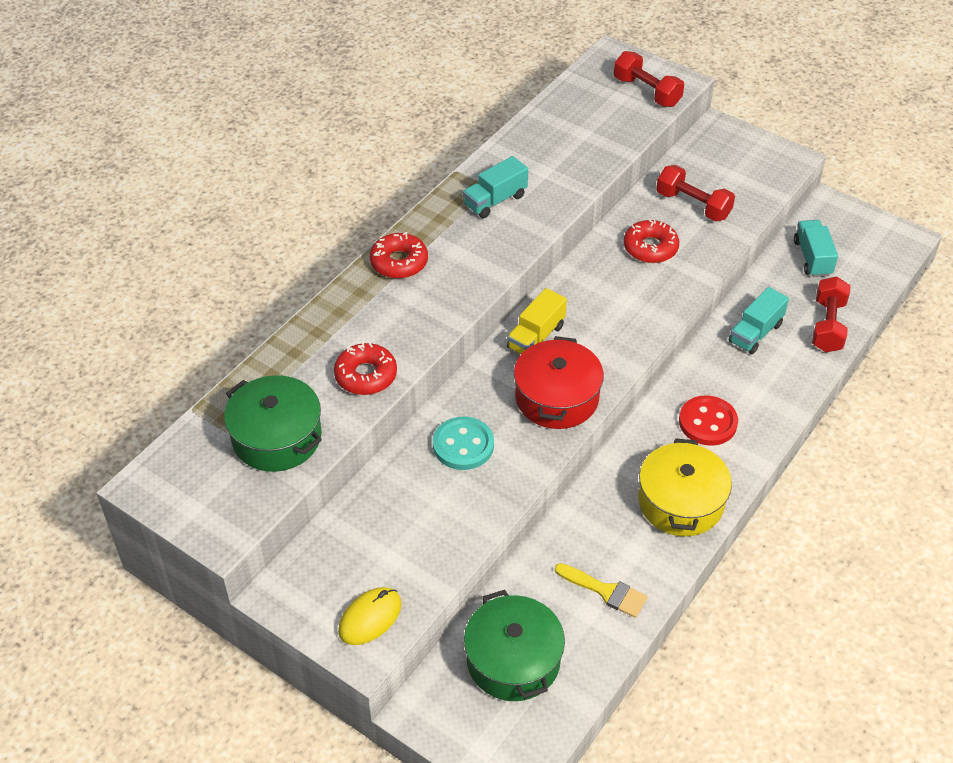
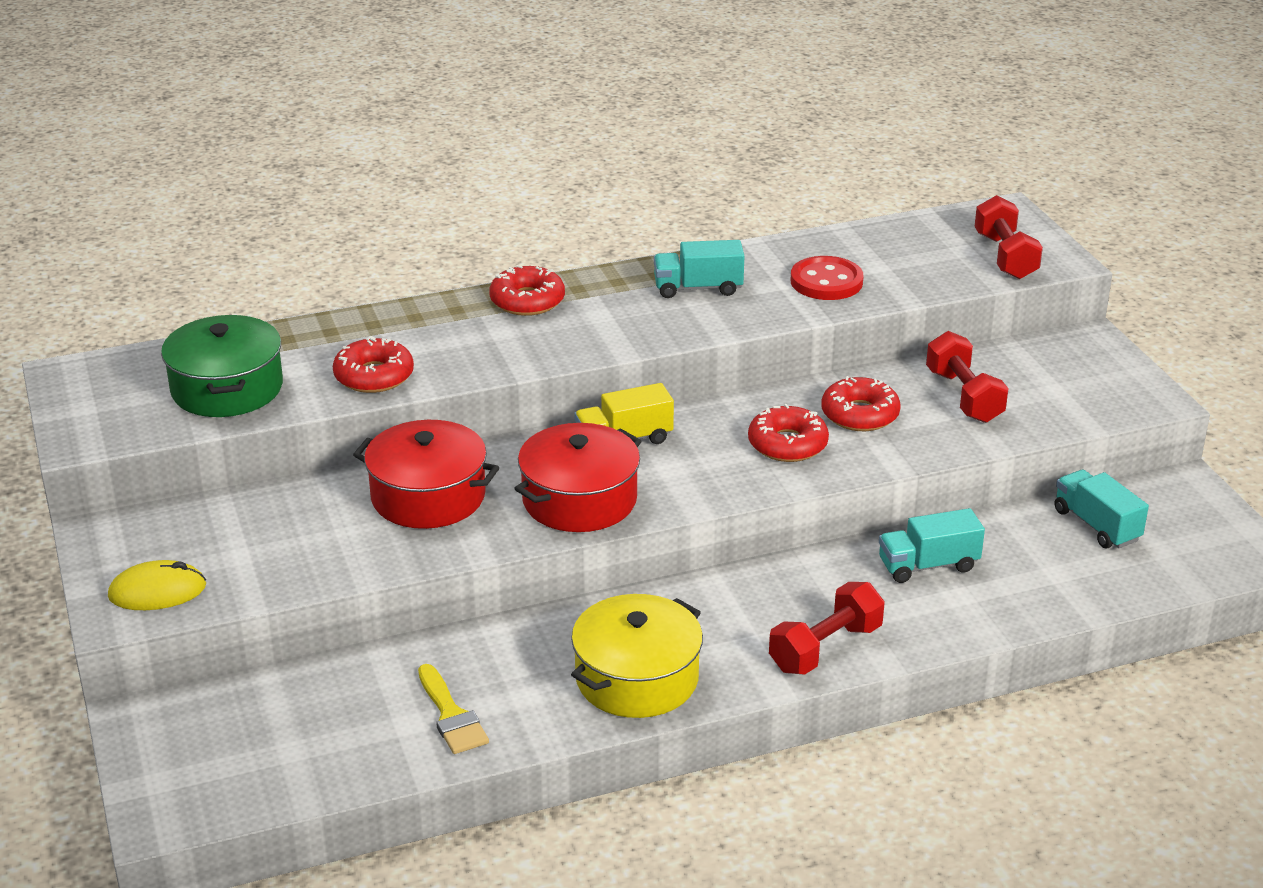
camera: 35 degrees right, 15 degrees down
turquoise button [433,417,494,470] -> red pot [353,420,499,529]
green pot [464,590,565,701] -> none
red button [679,395,738,446] -> red button moved to [791,256,864,300]
turquoise truck [794,220,838,277] -> turquoise truck turned 60 degrees counterclockwise [1054,470,1149,548]
red dumbbell [812,276,851,352] -> red dumbbell moved to [769,582,885,675]
none -> red donut [748,404,829,462]

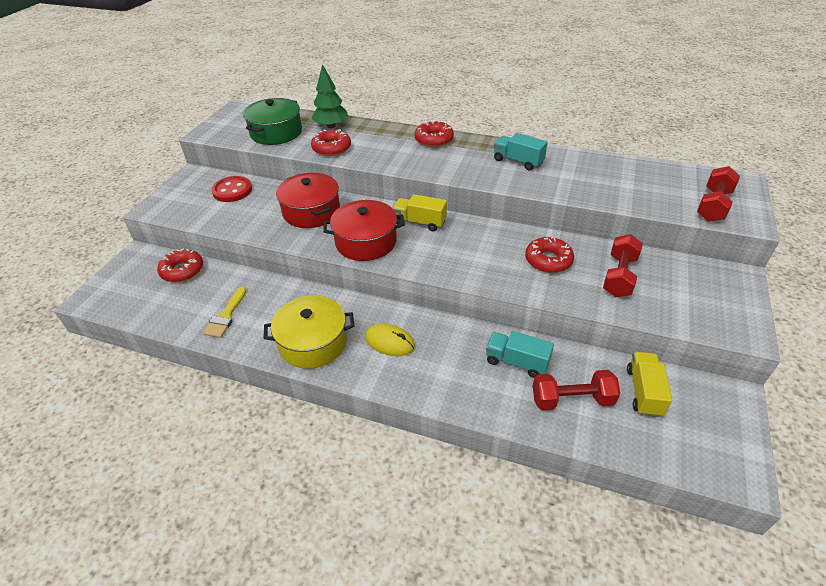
camera: 40 degrees right, 10 degrees up
yellow mouse [108,560,206,610] -> yellow mouse moved to [365,324,415,356]
red donut [748,404,829,462] -> red donut moved to [157,248,203,282]
red dumbbell [769,582,885,675] -> red dumbbell moved to [533,370,620,410]
red button [791,256,864,300] -> red button moved to [211,176,252,202]
turquoise truck [1054,470,1149,548] -> yellow truck [627,352,672,417]
none -> green tree [311,64,348,128]

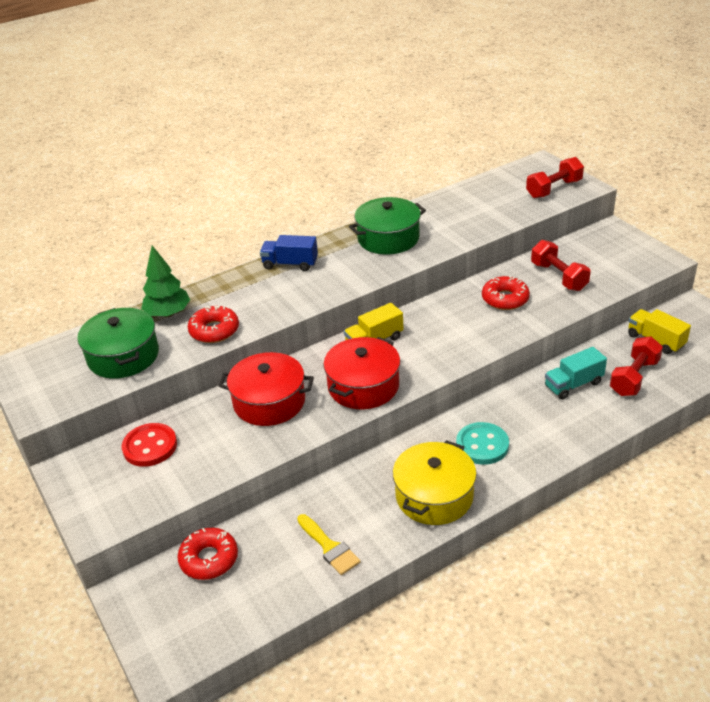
camera: 50 degrees left, 5 degrees down
yellow mouse [365,324,415,356] -> turquoise button [456,422,509,465]
red donut [414,120,454,147] -> blue truck [260,235,318,271]
turquoise truck [494,133,548,171] -> green pot [349,197,426,255]
red dumbbell [697,166,740,222] -> red dumbbell turned 75 degrees clockwise [526,157,584,198]

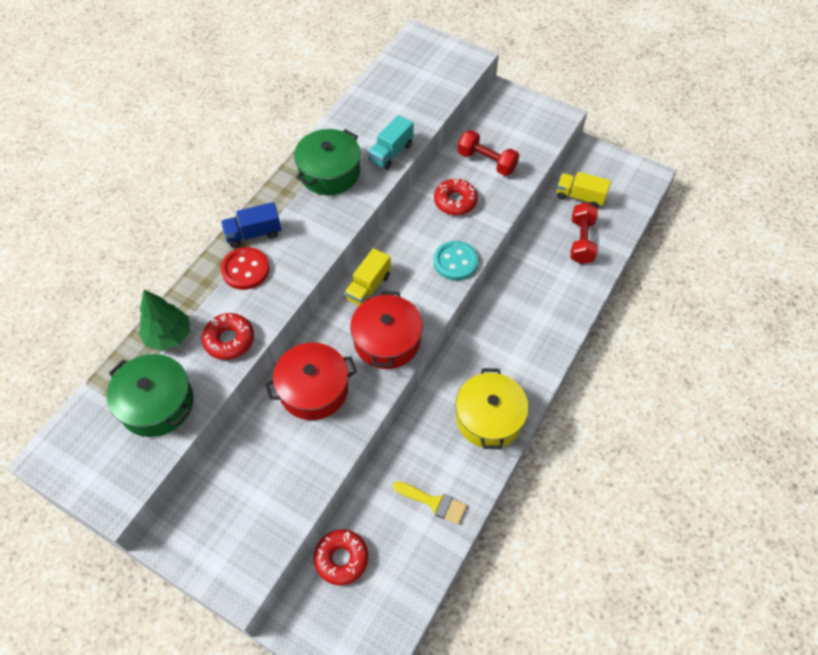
camera: 30 degrees left, 20 degrees up
red button [122,423,177,467] -> red button moved to [221,247,270,290]
turquoise button [456,422,509,465] -> turquoise button moved to [434,241,478,281]
red dumbbell [526,157,584,198] -> none
turquoise truck [545,347,607,399] -> turquoise truck moved to [368,115,414,170]

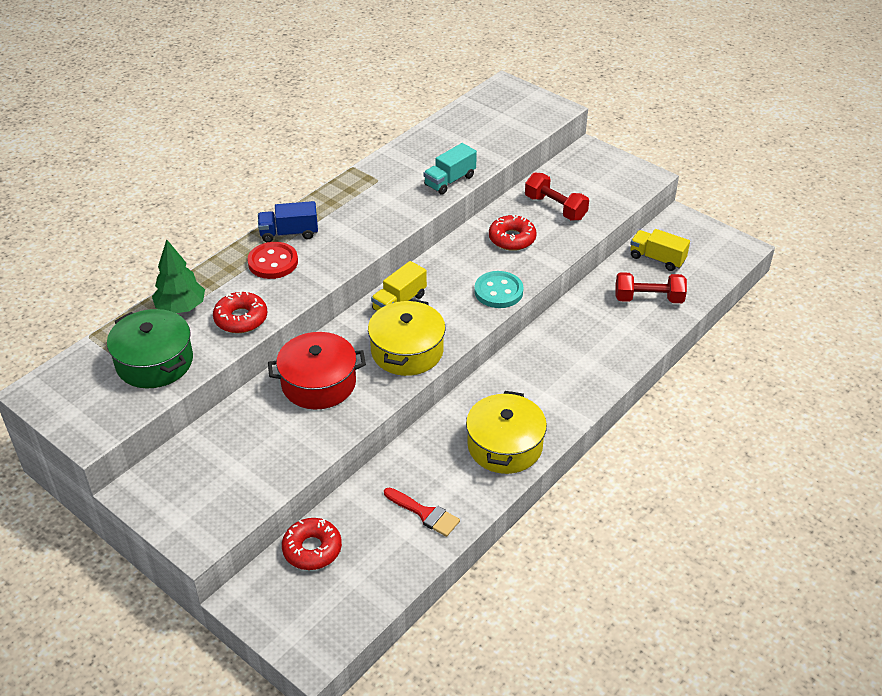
camera: 10 degrees right, 15 degrees down
green pot [294,129,361,195] -> none
red pot [350,291,423,369] -> yellow pot [368,299,446,376]
yellow brush [393,481,467,525] -> red brush [384,488,460,537]
red dumbbell [570,203,598,264] -> red dumbbell turned 75 degrees clockwise [616,272,687,303]

